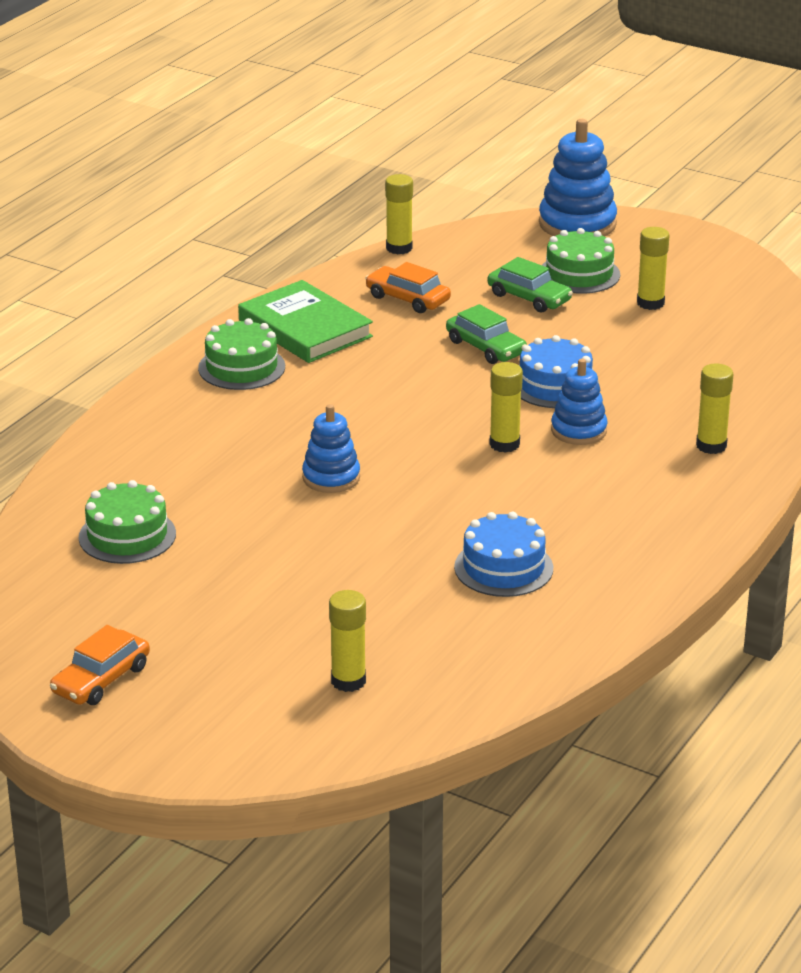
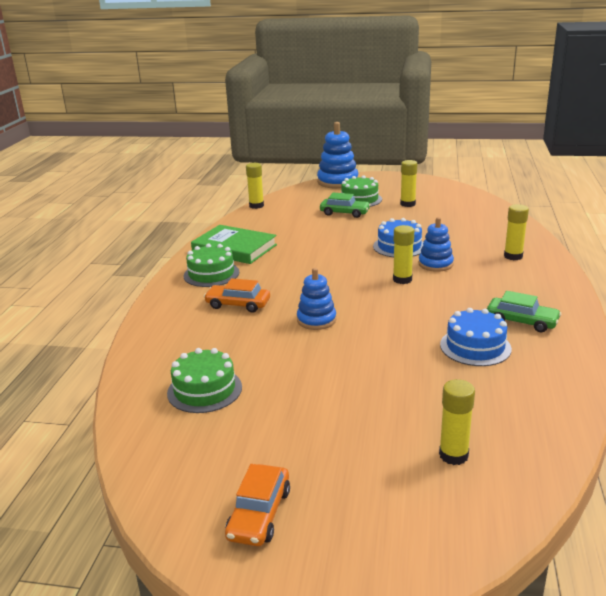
camera: 20 degrees left, 5 degrees down
orange car [365,262,451,313] -> orange car moved to [204,278,270,313]
green car [446,304,527,364] -> green car moved to [487,291,561,332]

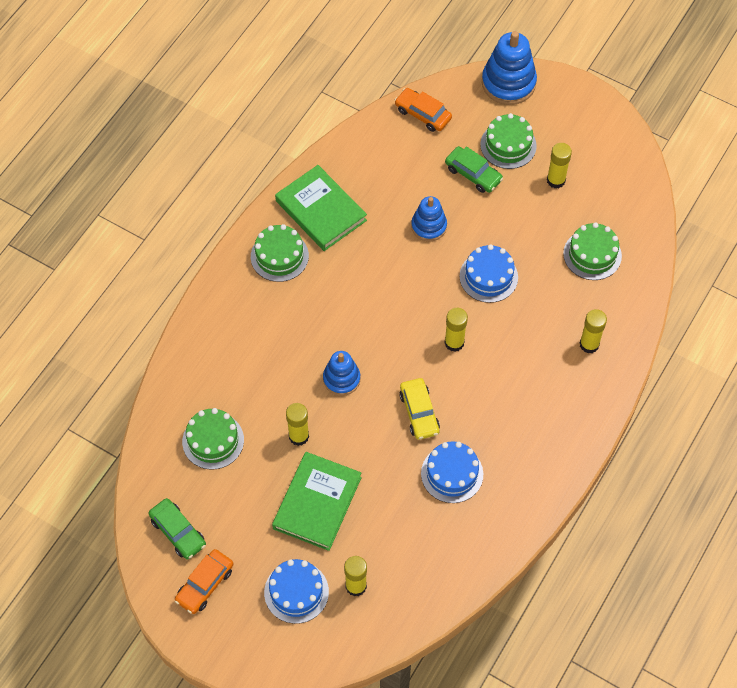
camera: 20 degrees right, 35 degrees up
orange car [204,278,270,313] -> orange car moved to [395,88,452,132]
yellow glue stick [246,163,264,209] -> yellow glue stick moved to [286,403,309,446]
blue stacking toy [418,217,454,272] -> blue stacking toy moved to [411,196,447,241]
green car [487,291,561,332] -> green car moved to [148,498,206,560]
none -> blue cake [264,559,329,624]
none -> green book [272,452,362,551]
none -> yellow car [399,378,440,440]
none -> green cake [563,222,622,280]

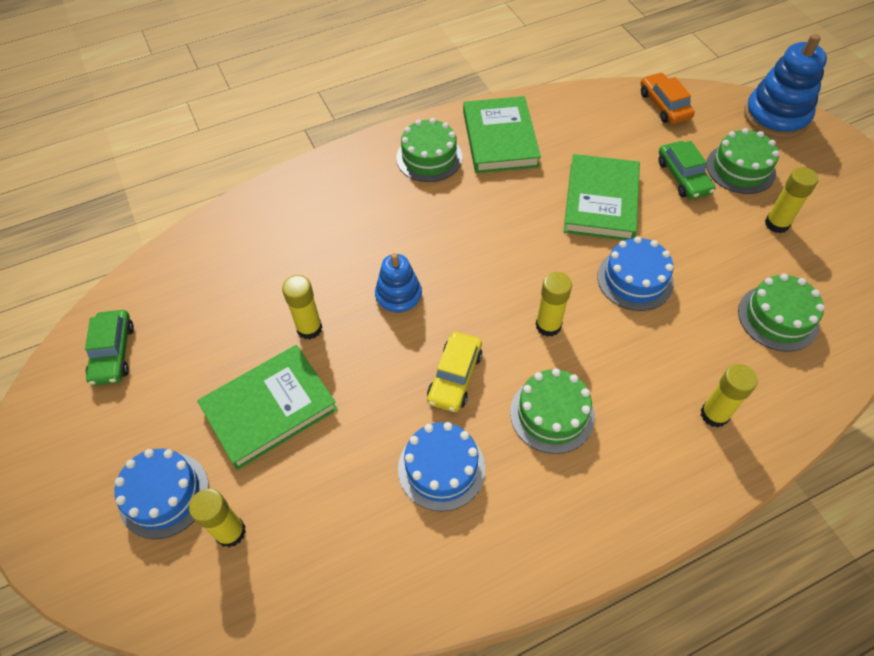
camera: 35 degrees right, 5 degrees down
orange car [175,549,234,614] -> none
green cake [182,408,244,470] -> green cake moved to [510,368,595,454]
blue stacking toy [411,196,447,241] -> green book [563,154,640,240]

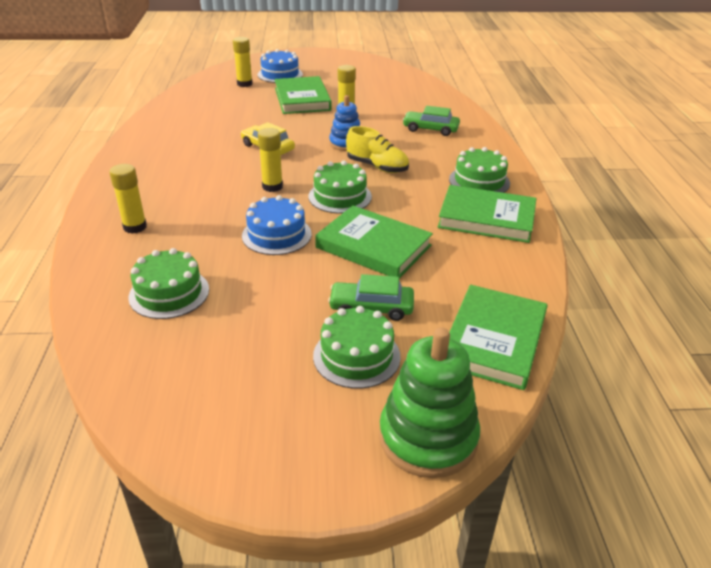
camera: 110 degrees right, 20 degrees down
green car [85,310,134,386] -> green car moved to [403,106,460,136]
blue cake [398,422,485,512] -> none
green cake [510,368,595,454] -> green cake moved to [309,161,372,214]
orange car [641,72,695,124] -> green book [449,285,547,390]
blue stacking toy [744,34,827,138] -> green stacking toy [379,327,480,478]
yellow glue stick [765,167,818,233] -> none
none -> yellow shoe [346,126,409,173]

